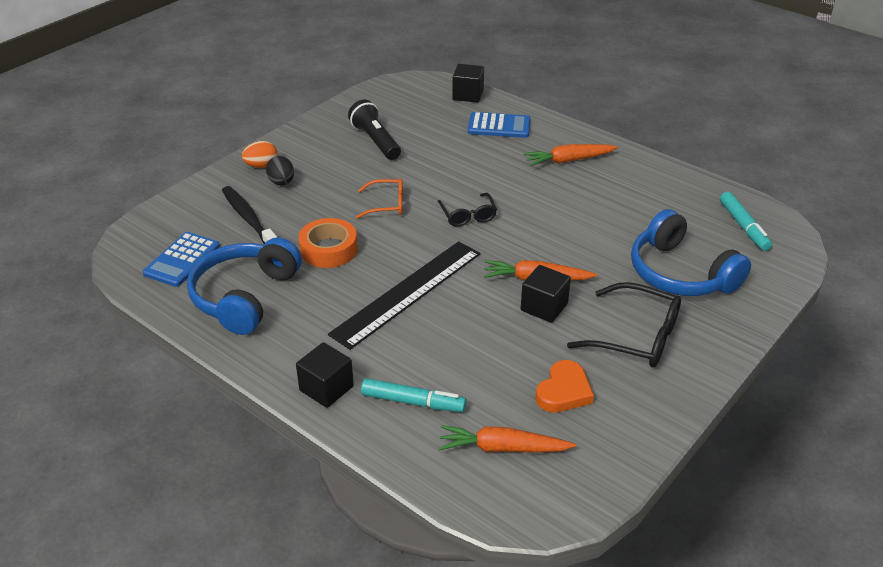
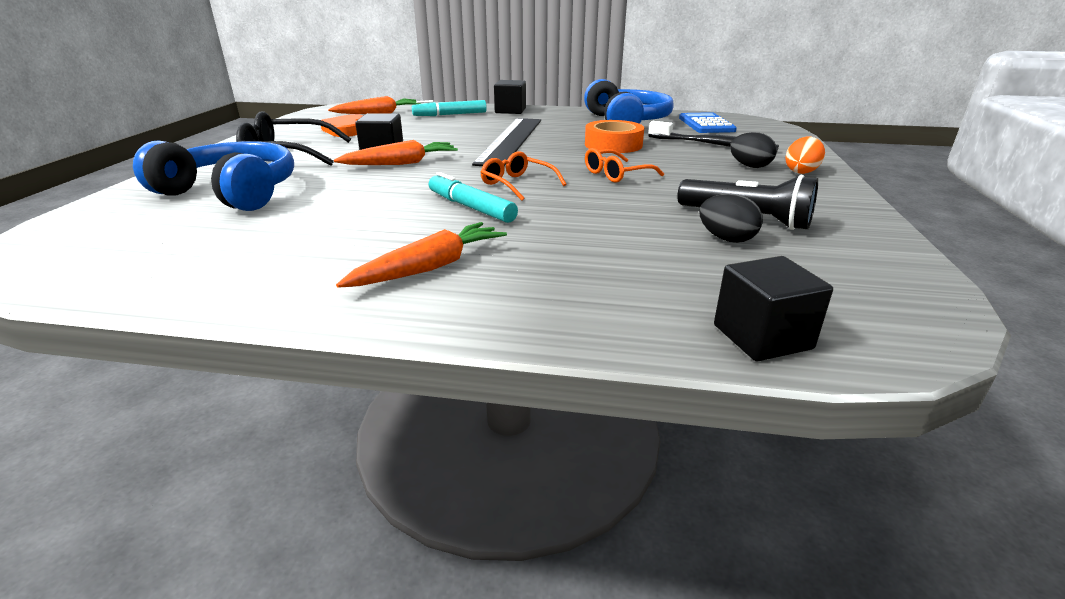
camera: 150 degrees right, 10 degrees down
black glasses [438,193,497,227] -> orange glasses [480,151,566,201]
blue calculator [468,112,531,138] -> none
turquoise marker [720,192,772,251] -> turquoise marker moved to [429,172,518,223]
none -> black egg [699,194,763,243]

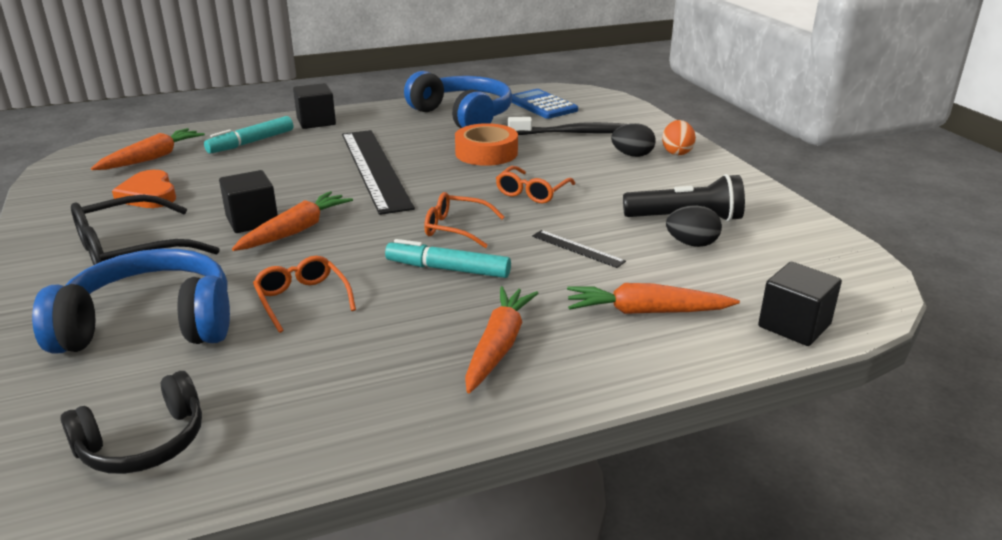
camera: 30 degrees left, 0 degrees up
none -> black headphones [60,371,202,474]
none -> orange glasses [253,256,356,333]
none -> black ruler [532,230,626,268]
none -> orange carrot [567,283,740,314]

